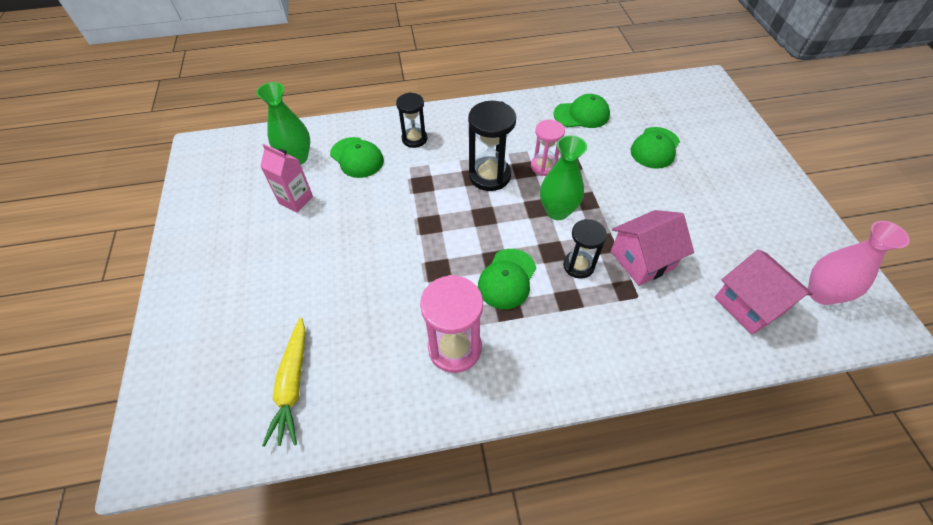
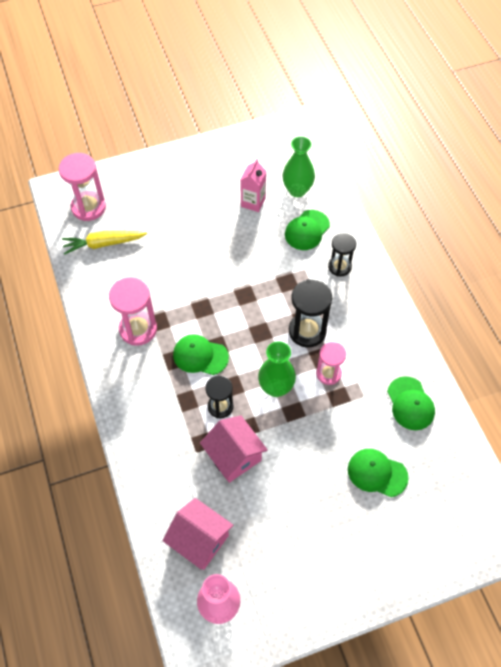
camera: 80 degrees right, 5 degrees up
pink house [714,249,813,335] -> pink house turned 75 degrees clockwise [163,498,234,570]
none -> pink hourglass [59,153,106,221]

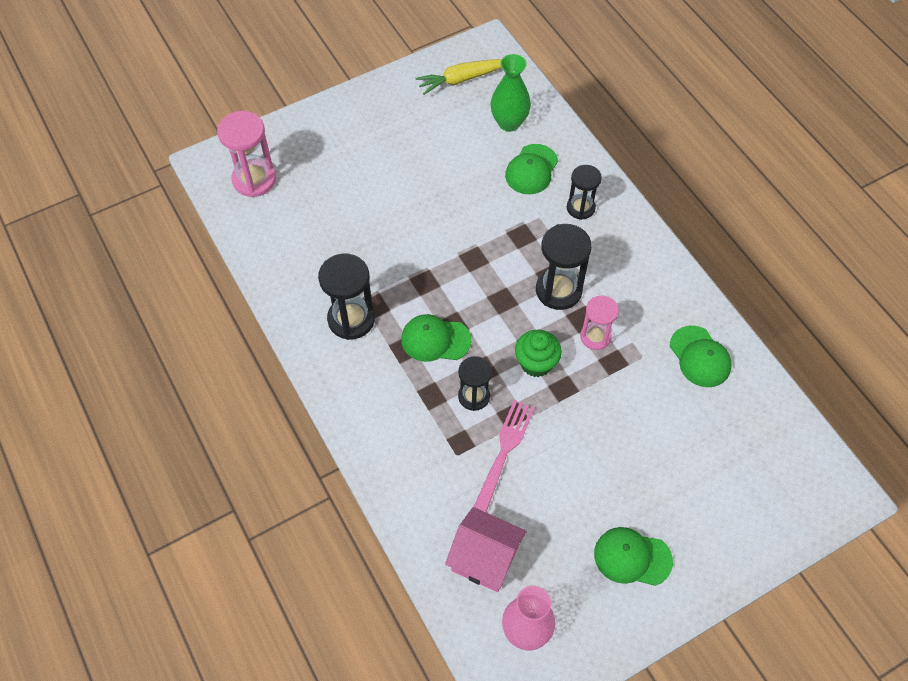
camera: 10 degrees left, 0 degrees up
yellow carrot [62,231,147,255] -> yellow carrot moved to [416,59,502,95]
pink hourglass [109,277,157,346] -> black hourglass [318,254,375,340]
pink house [200,416,268,483] -> pink fork [474,400,535,512]
pink carton [240,159,266,212] -> none
green vase [258,341,296,397] -> green cupcake [515,330,562,377]
green cap [348,449,409,497] -> green cap moved to [594,527,673,586]

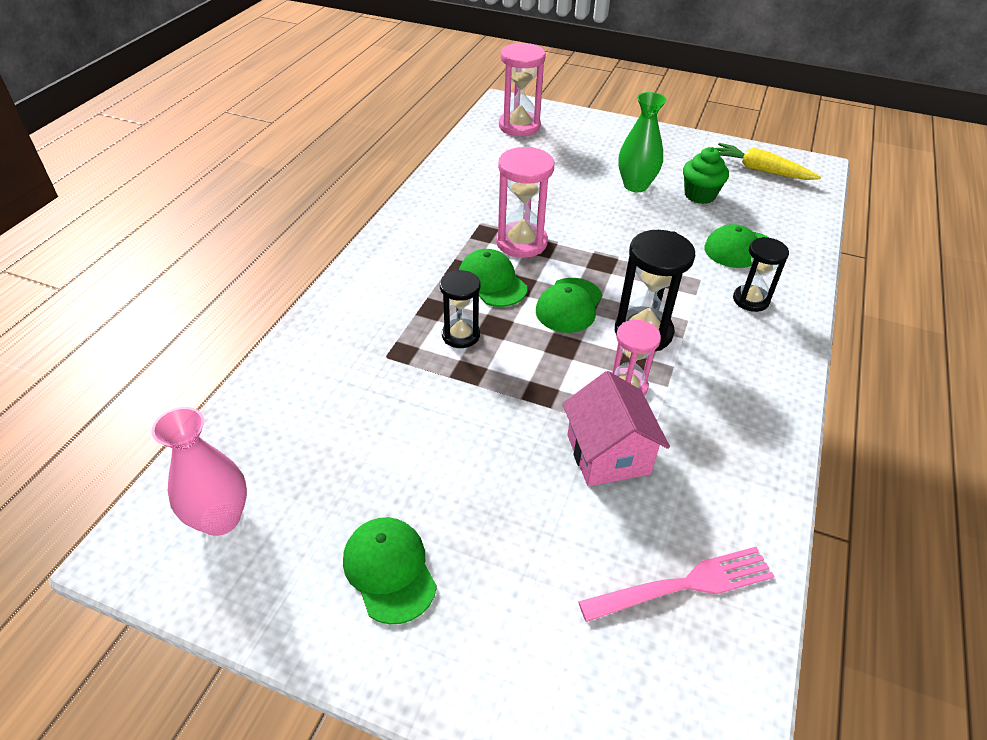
camera: 50 degrees right, 15 degrees down
black hourglass [318,254,375,340] -> none
pink house [445,507,526,592] -> pink house moved to [562,371,670,486]
pink fork [474,400,535,512] -> pink fork moved to [578,547,774,622]
green vase [490,54,531,132] -> green vase moved to [618,92,667,192]
green cupcake [515,330,562,377] -> green cupcake moved to [683,147,729,204]
green cap [670,325,732,387] -> green cap moved to [536,278,602,333]
none -> pink hourglass [496,147,555,258]

